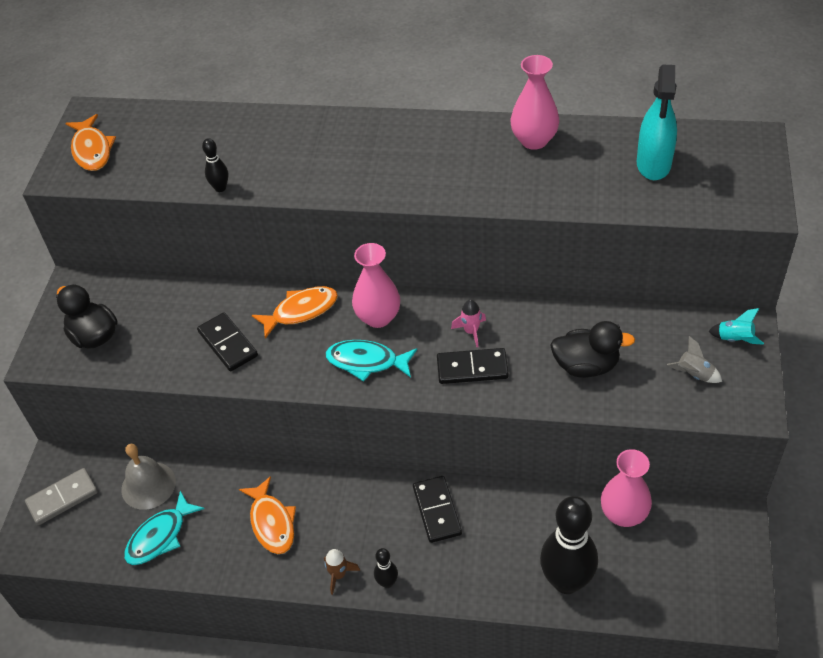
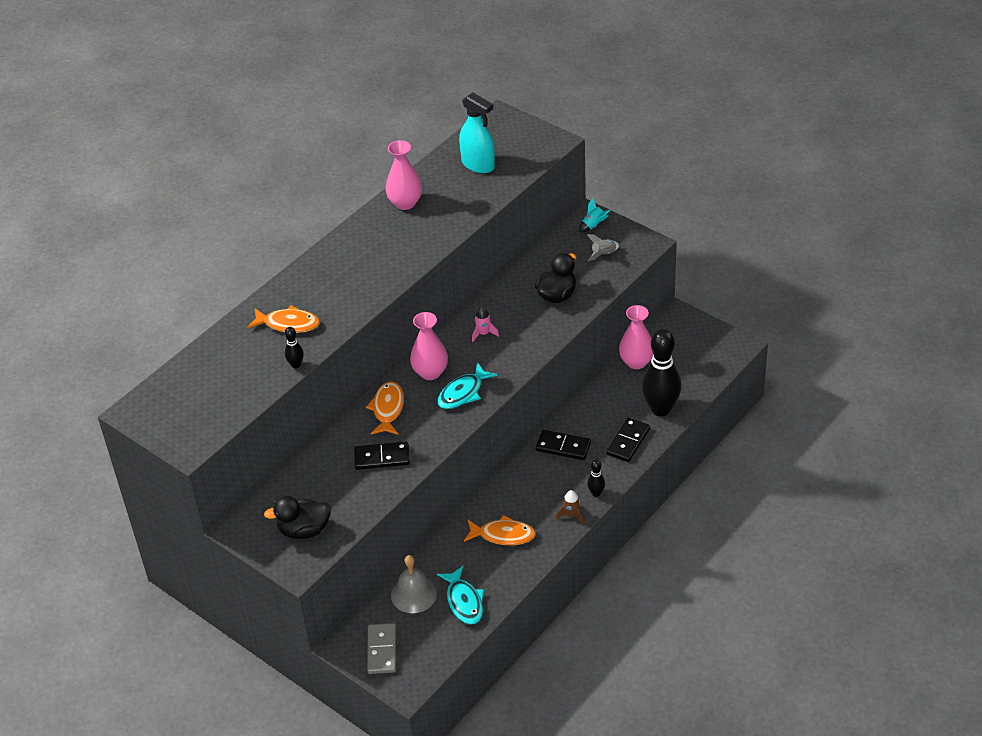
camera: 60 degrees left, 5 degrees down
orange fish [65,114,116,171] -> orange fish moved to [247,305,320,333]
black domino [437,348,509,384] -> black domino moved to [606,418,650,462]

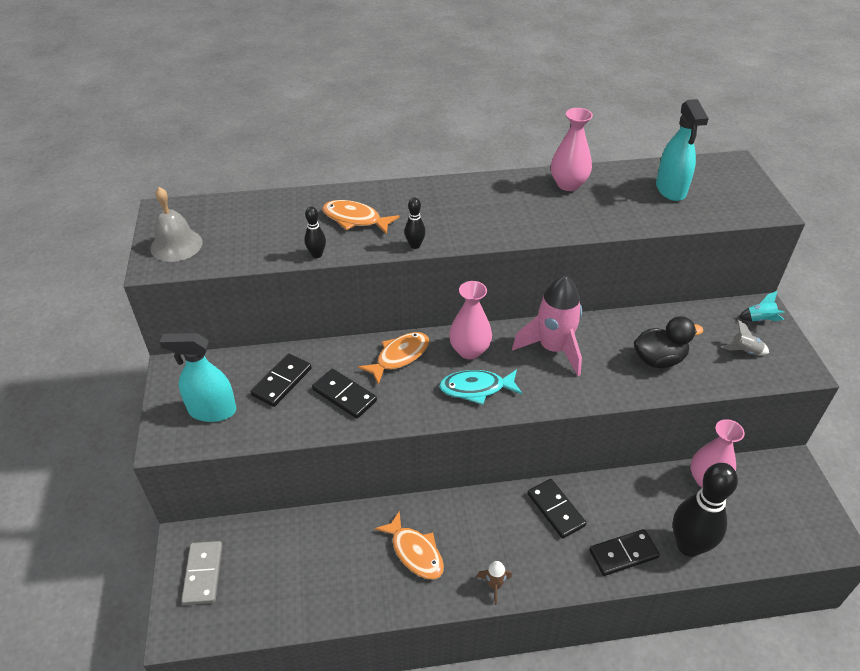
camera: 40 degrees right, 0 degrees up
orange fish [247,305,320,333] -> orange fish turned 150 degrees clockwise [322,200,400,235]
black duck [264,496,331,539] -> turquoise spray bottle [159,333,236,422]
grey domino [367,623,396,674] -> grey domino turned 45 degrees counterclockwise [181,541,222,605]
grey bell [391,555,437,613] -> grey bell moved to [150,187,203,262]
turquoise fish [437,566,484,625] -> none
pink rocket [472,307,499,342] -> pink rocket [512,275,582,376], size x2.29
black bowling pin [587,459,605,497] -> black bowling pin moved to [405,197,425,249]
none -> black domino [250,353,312,407]

